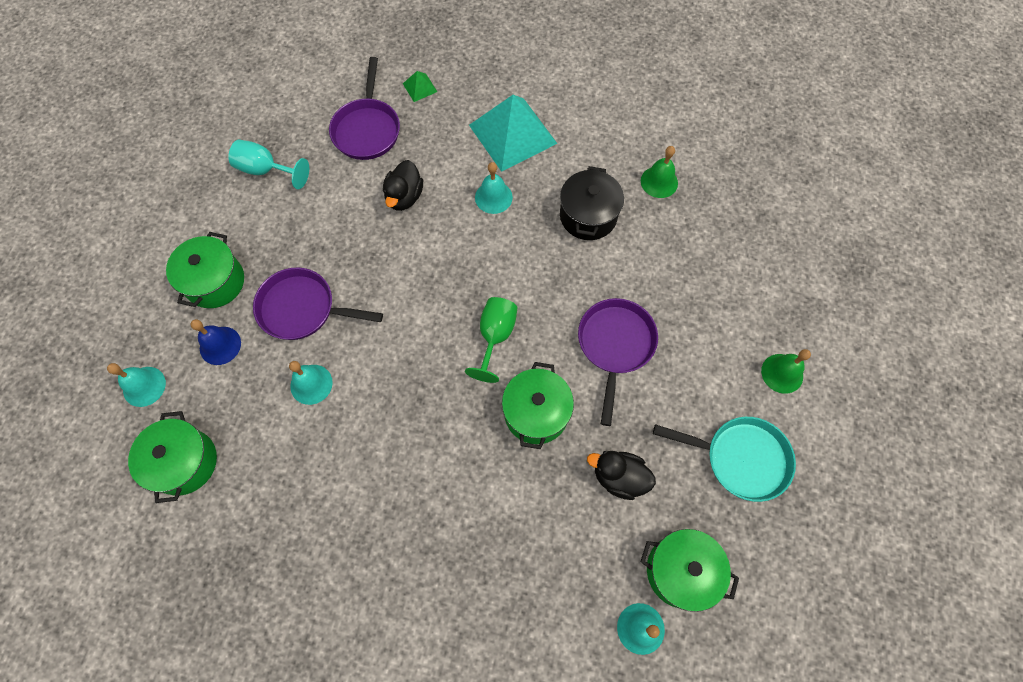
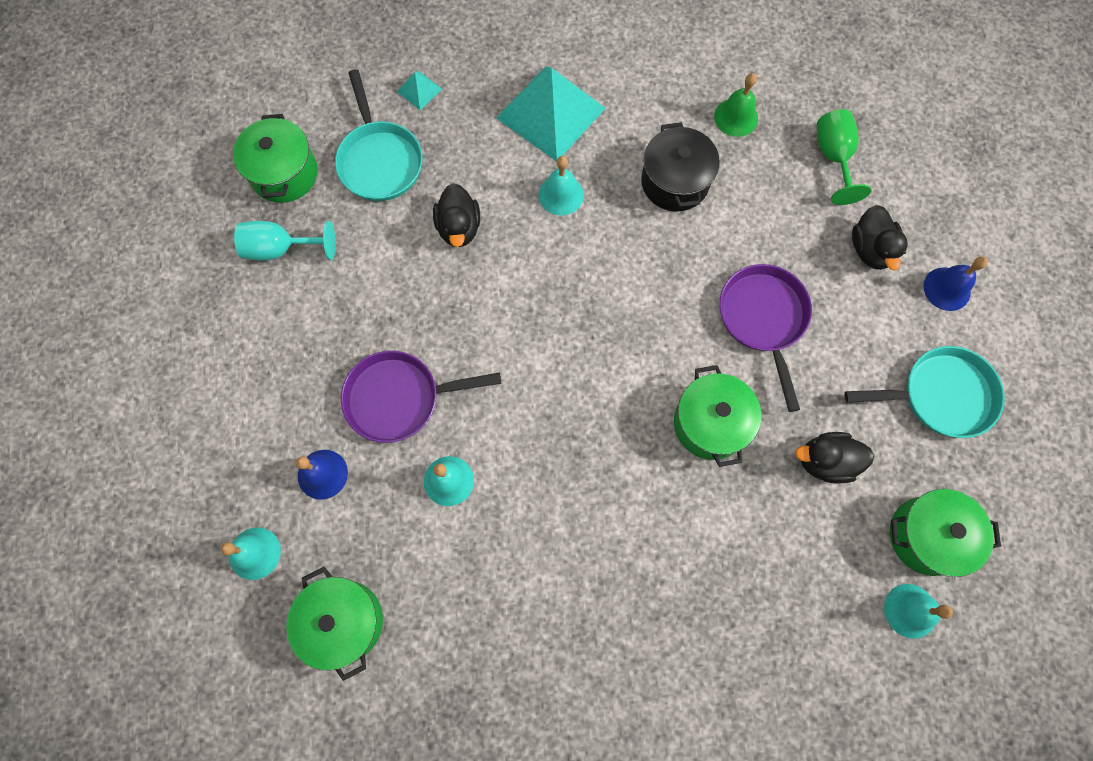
camera: 20 degrees left, 5 degrees up
green pot [166,232,244,308] -> green pot moved to [233,114,318,203]
purple pan [329,57,400,160] -> turquoise pan [335,69,422,201]
green pyramid [403,71,437,102] -> turquoise pyramid [397,71,442,110]
green goblet [465,297,517,383] -> green goblet moved to [817,109,871,205]
green bell [761,349,811,394] -> blue bell [924,256,988,311]
none -> black duck [852,205,908,271]

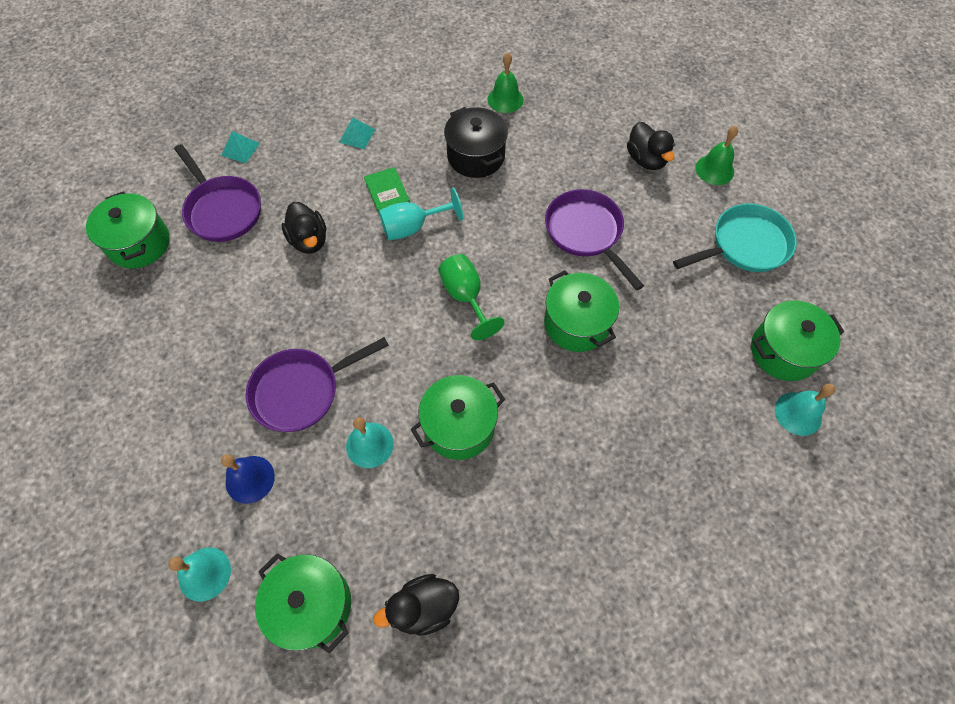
camera: 20 degrees left, 10 degrees down
turquoise goblet [234,221,336,260] -> turquoise goblet moved to [379,188,463,241]
turquoise pan [335,69,422,201] -> purple pan [174,144,261,242]
turquoise pyramid [496,66,606,162] -> turquoise pyramid [339,118,375,149], size x0.42
turquoise bell [539,156,584,215] -> green book [364,167,410,213]
black duck [795,432,875,484] -> black duck moved to [373,574,459,636]
green goblet [817,109,871,205] -> green goblet moved to [438,254,505,340]
blue bell [924,256,988,311] -> green bell [696,126,738,185]
none -> green pot [411,375,505,460]

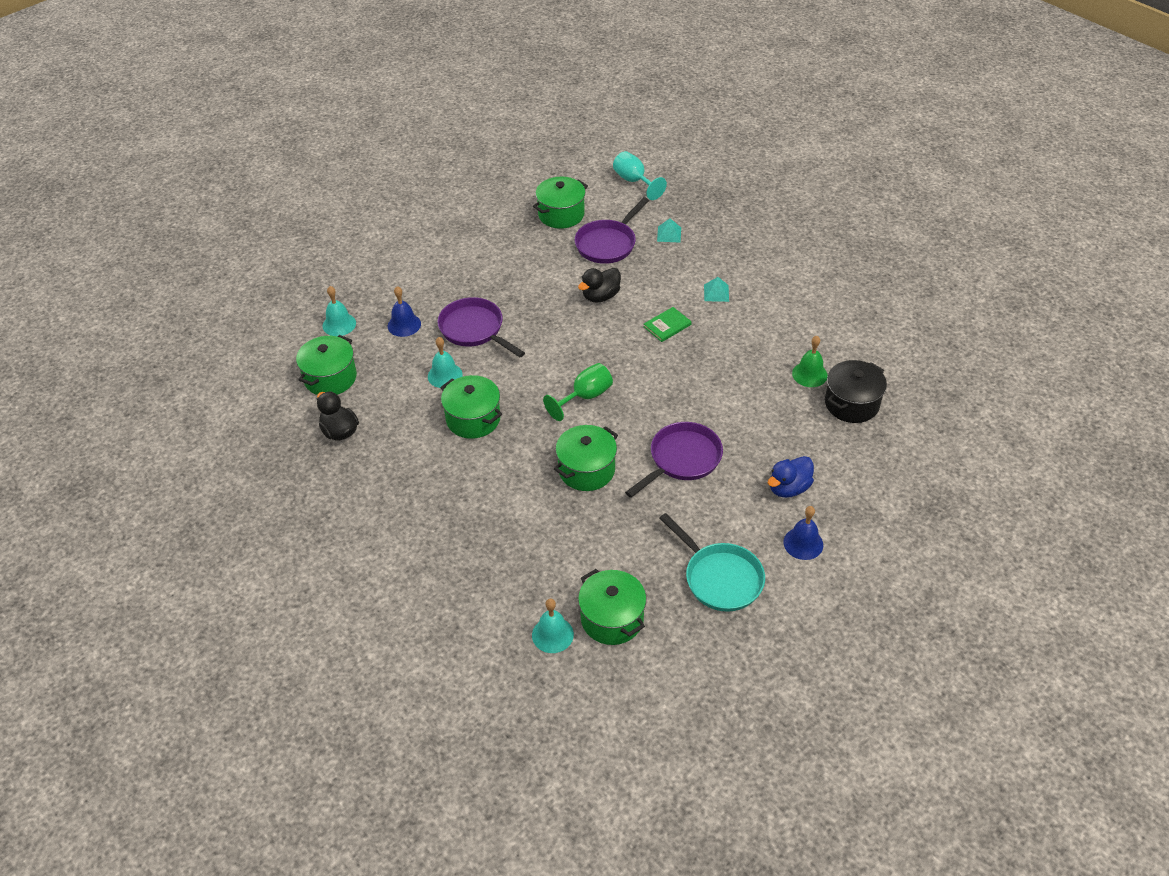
camera: 75 degrees right, 15 degrees down
turquoise goblet [379,188,463,241] -> turquoise goblet moved to [613,151,667,200]
black pot [444,107,508,178] -> black pot moved to [825,360,887,423]
black duck [627,122,675,170] -> blue duck [768,456,814,498]
green bell [696,126,738,185] -> blue bell [783,506,823,560]

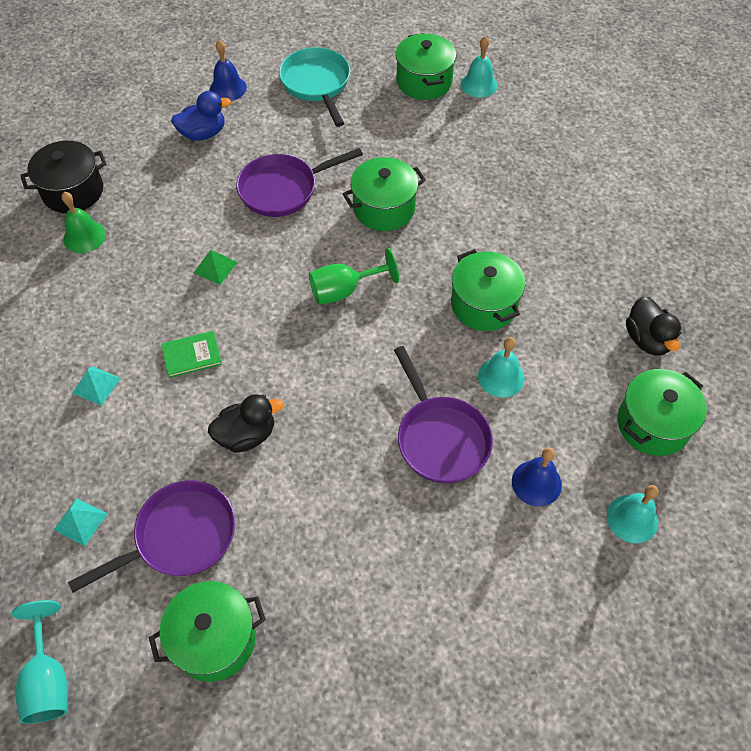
camera: 160 degrees left, 10 degrees up
none -> green pyramid [194,250,237,285]

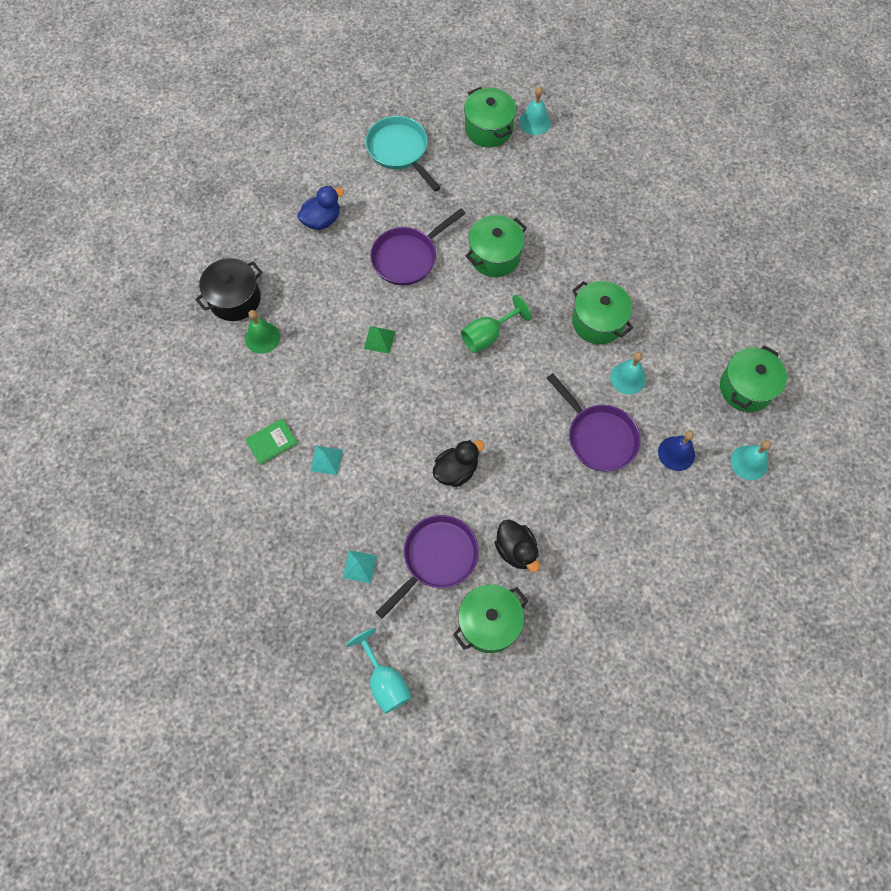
camera: 15 degrees left, 10 degrees up
green book [161,331,222,378] -> green book moved to [245,418,298,465]
blue bell [210,40,247,101] -> none
black duck [626,296,682,356] -> black duck moved to [495,520,540,572]

